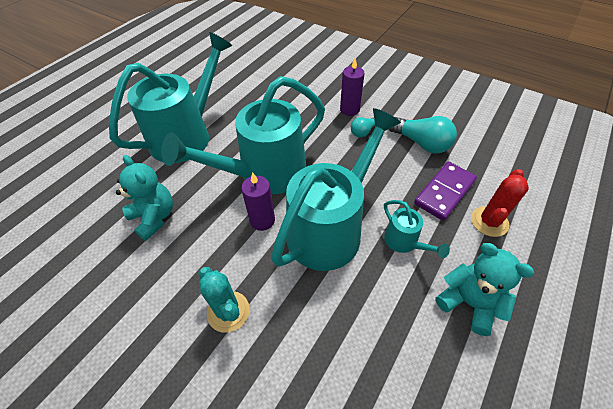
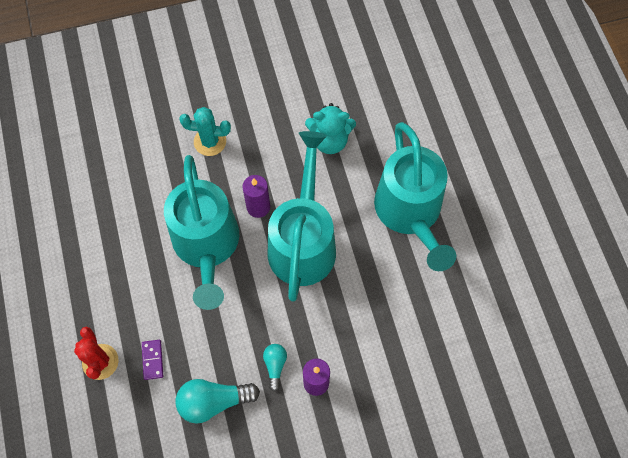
camera: 130 degrees right, 15 degrees up
turquoise watering can [384,200,450,258] -> none
purple domino [414,162,477,221] -> purple domino [142,340,163,380], size x0.54
turquoise teddy bear [435,243,534,336] -> none

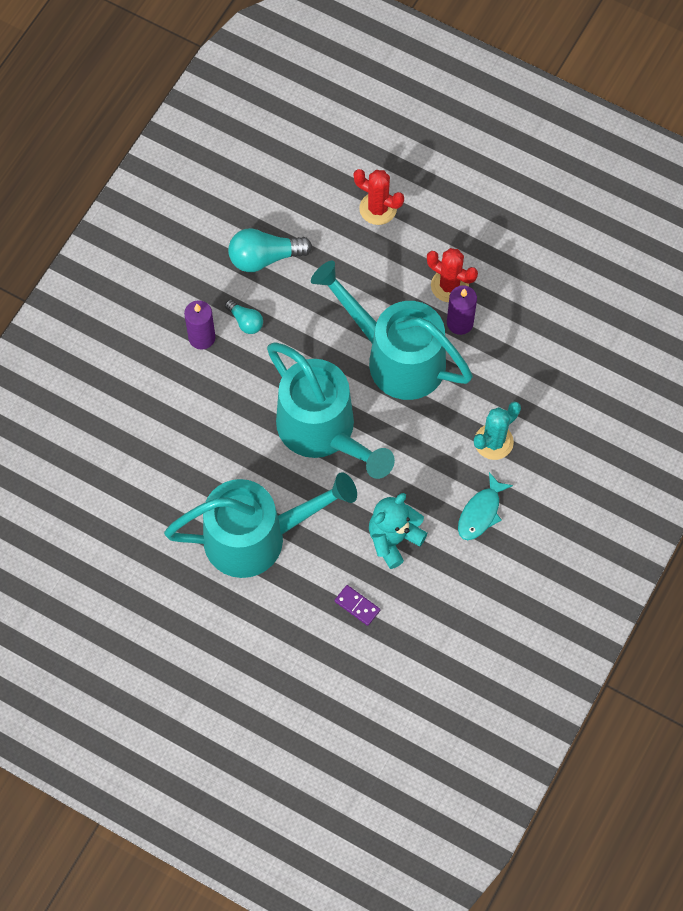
camera: 135 degrees right, 0 degrees up
purple domino [142,340,163,380] -> purple domino moved to [335,585,380,626]
turquoise light bulb [176,379,260,424] -> turquoise light bulb turned 135 degrees counterclockwise [228,228,312,272]
purple candle [242,175,270,218] -> purple candle moved to [447,285,477,335]
turquoise watering can [374,122,456,271] -> turquoise watering can turned 135 degrees clockwise [164,472,357,578]
none -> red cactus [427,248,478,302]
none -> turquoise fish [458,472,513,540]

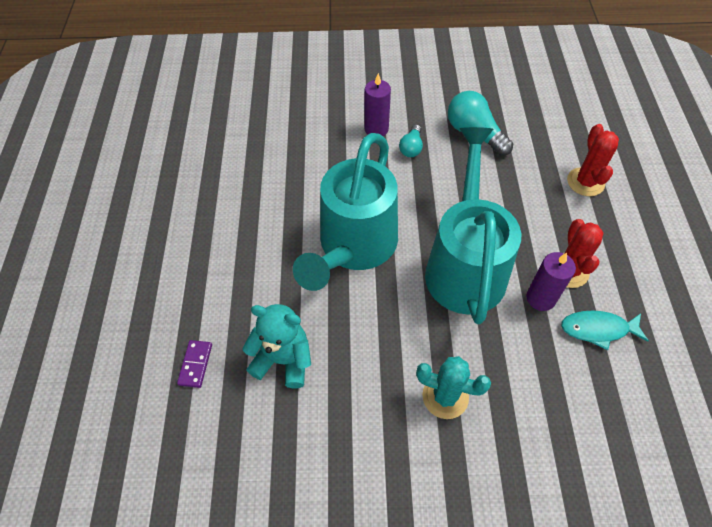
camera: 60 degrees right, 10 degrees down
turquoise watering can [164,472,357,578] -> none
turquoise fish [458,472,513,540] -> turquoise fish moved to [561,310,649,350]

